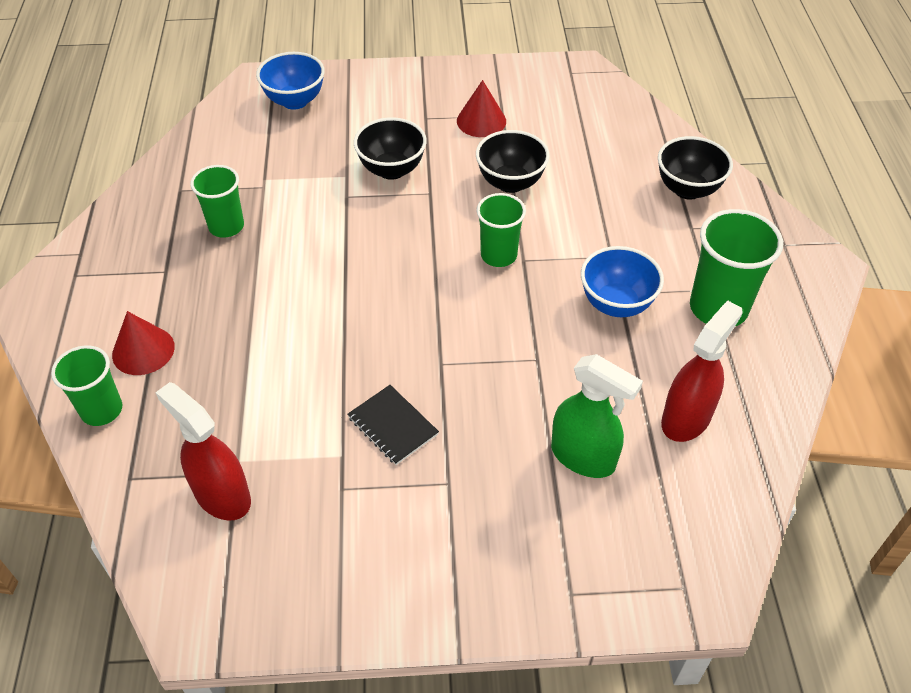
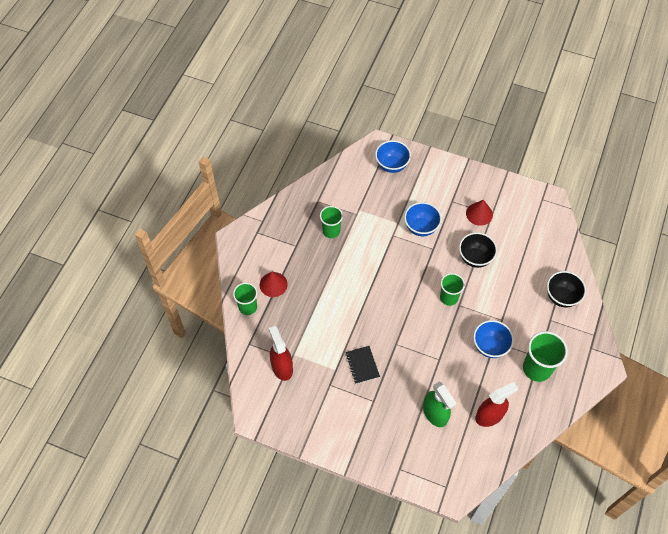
camera: 25 degrees right, 10 degrees up
black bowl [354,117,427,180] -> blue bowl [404,202,442,236]

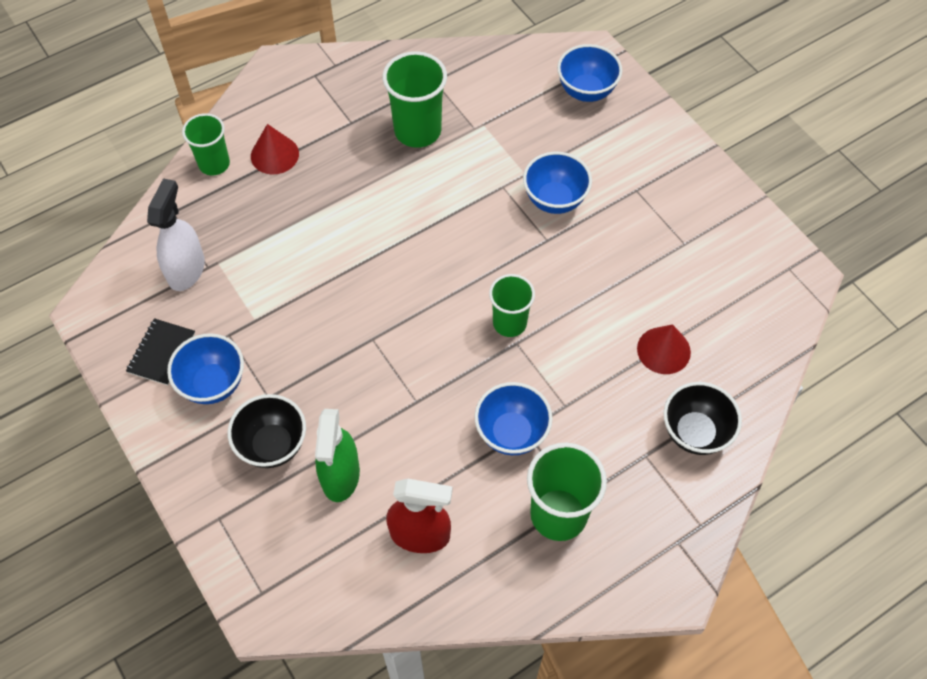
camera: 35 degrees right, 0 degrees up
red spray bottle [269,326,293,381] -> white spray bottle [147,179,205,291]
green cup [320,206,343,238] -> green cup [382,51,447,148], size x1.53
black notebook [346,346,380,384] -> black notebook moved to [126,318,195,385]
black bowl [459,232,497,268] -> black bowl moved to [228,394,306,468]
red cone [466,200,493,226] -> red cone moved to [637,324,691,374]
none -> blue bowl [167,333,244,404]

